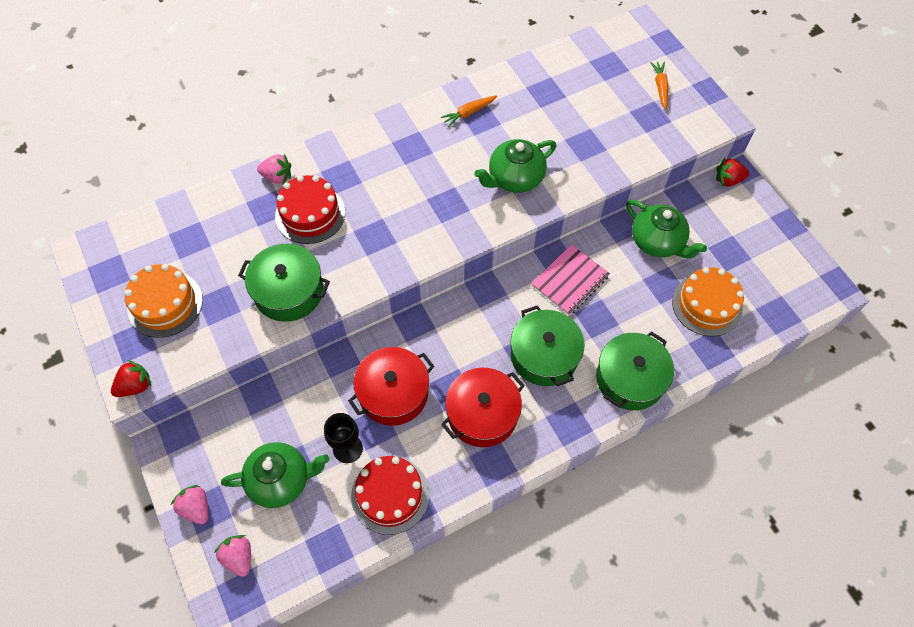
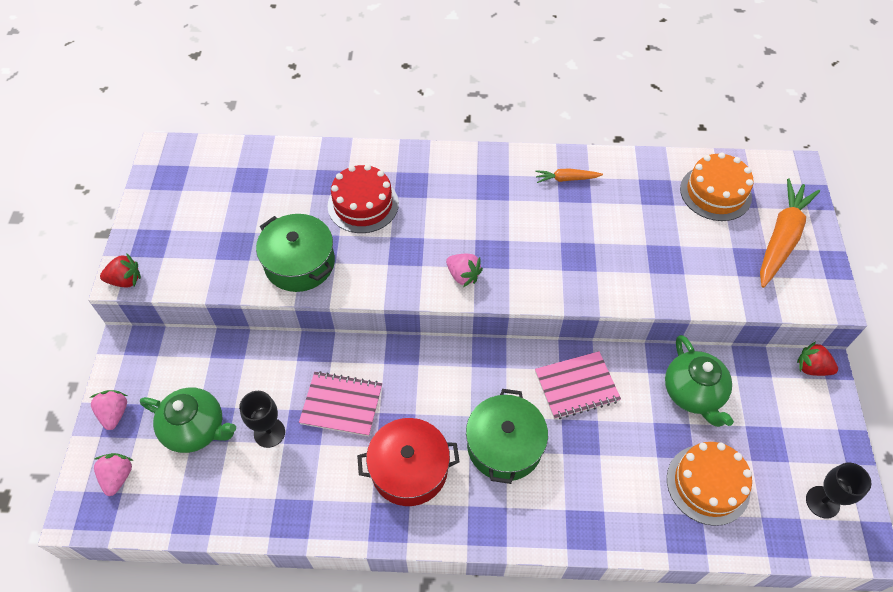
camera: 30 degrees right, 5 degrees down
orange cake [124,264,203,338] -> orange cake moved to [680,152,754,221]
pink strawberry [257,154,291,184] -> pink strawberry moved to [446,254,483,287]
red pot [348,347,434,426] -> pink notebook [299,371,382,436]
red cake [351,456,429,535] -> none
green teapot [474,139,556,193] -> none
green pot [596,331,674,410] -> none
orange carrot [650,62,668,109] -> orange carrot [760,179,820,288], size x2.02
none -> black goblet [806,462,871,519]

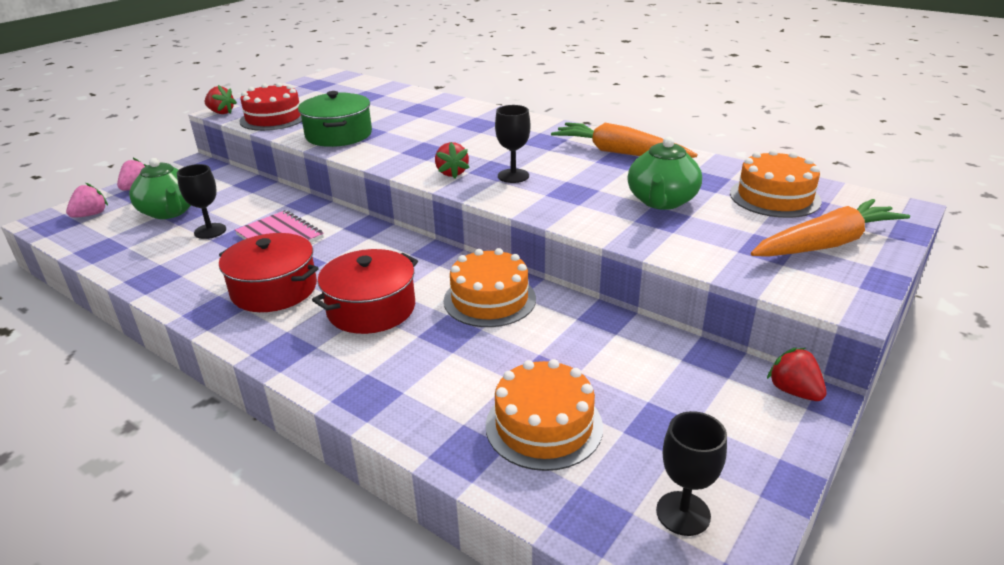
camera: 35 degrees right, 25 degrees down
red cake [327,164,399,233] -> red cake moved to [239,83,302,131]
pink strawberry [446,254,483,287] -> red strawberry [435,142,470,178]
green pot [466,389,548,484] -> red pot [312,249,418,334]
orange carrot [535,168,603,183] -> orange carrot [551,122,698,158], size x2.02
pink notebook [535,351,621,420] -> orange cake [444,248,536,327]
green teapot [665,335,734,427] -> green teapot moved to [627,137,702,210]
none -> black goblet [495,105,530,183]

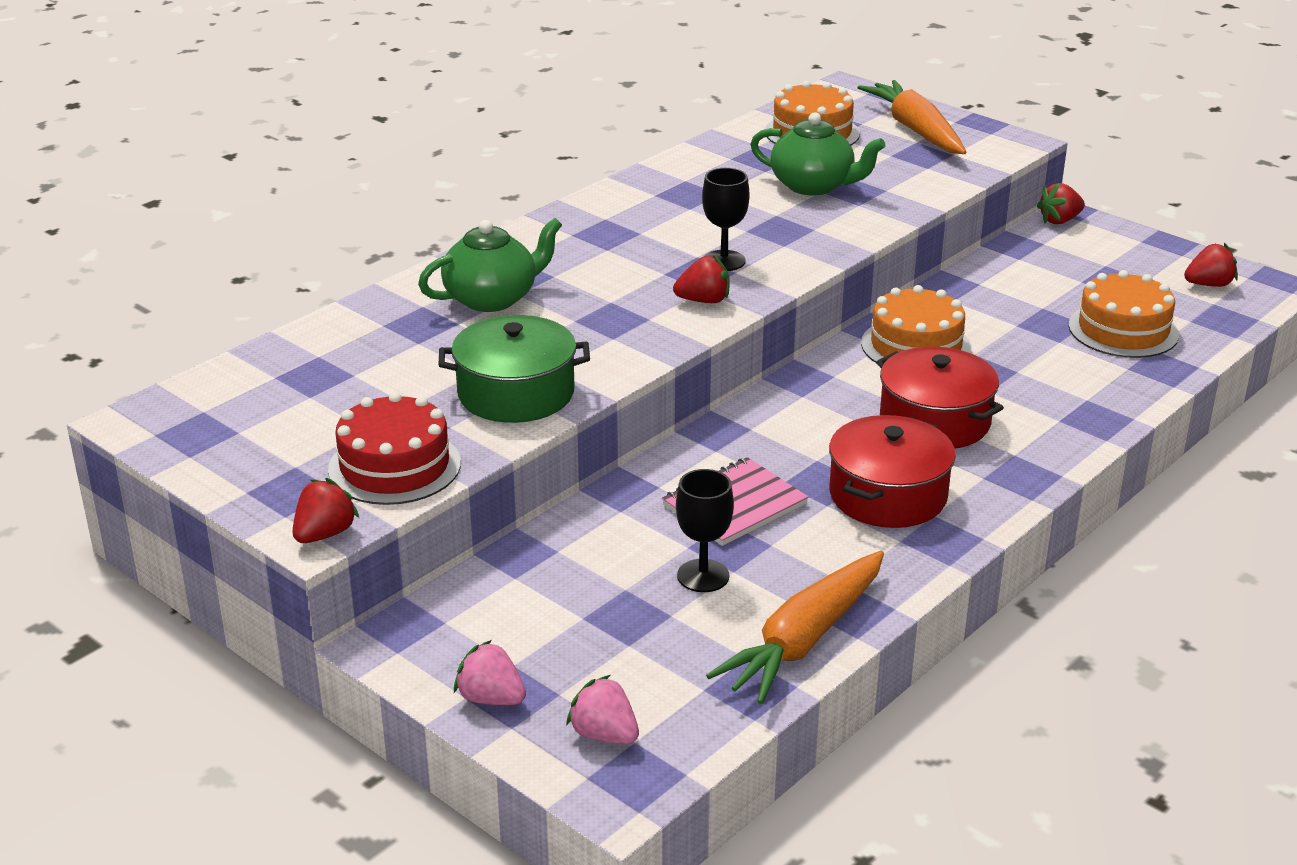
camera: 85 degrees left, 0 degrees up
green teapot [129,158,191,219] -> green teapot moved to [418,218,562,312]
orange carrot [551,122,698,158] -> orange carrot moved to [706,551,884,704]
black goblet [656,411,727,536] -> red strawberry [1184,243,1238,287]

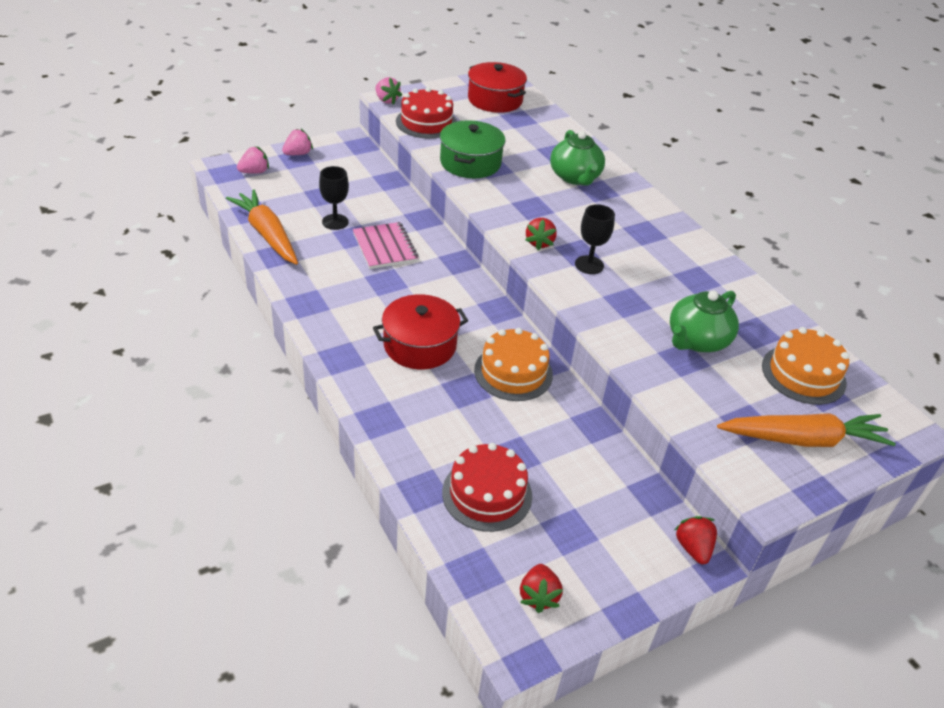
camera: 105 degrees right, 10 degrees up
red strawberry [293,478,359,543] -> pink strawberry [376,77,402,105]
red pot [829,415,956,528] -> red pot moved to [468,62,527,113]
orange cake [1068,270,1179,358] -> red cake [442,443,532,532]

